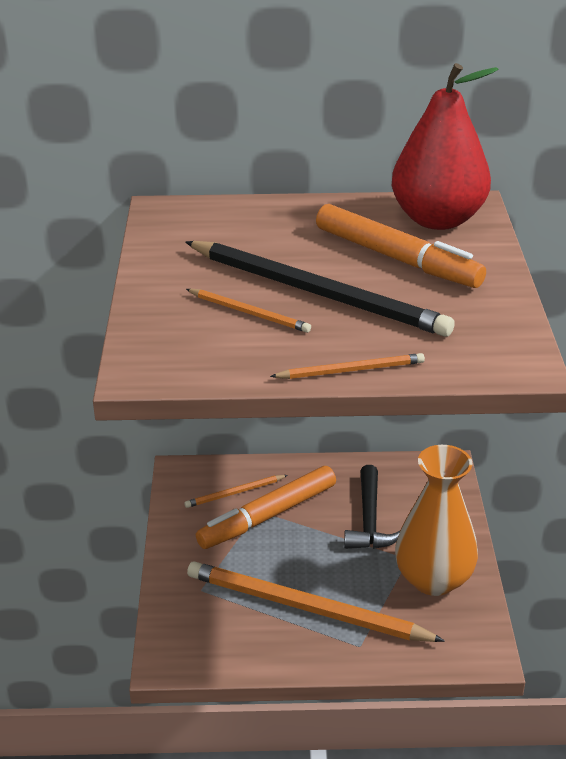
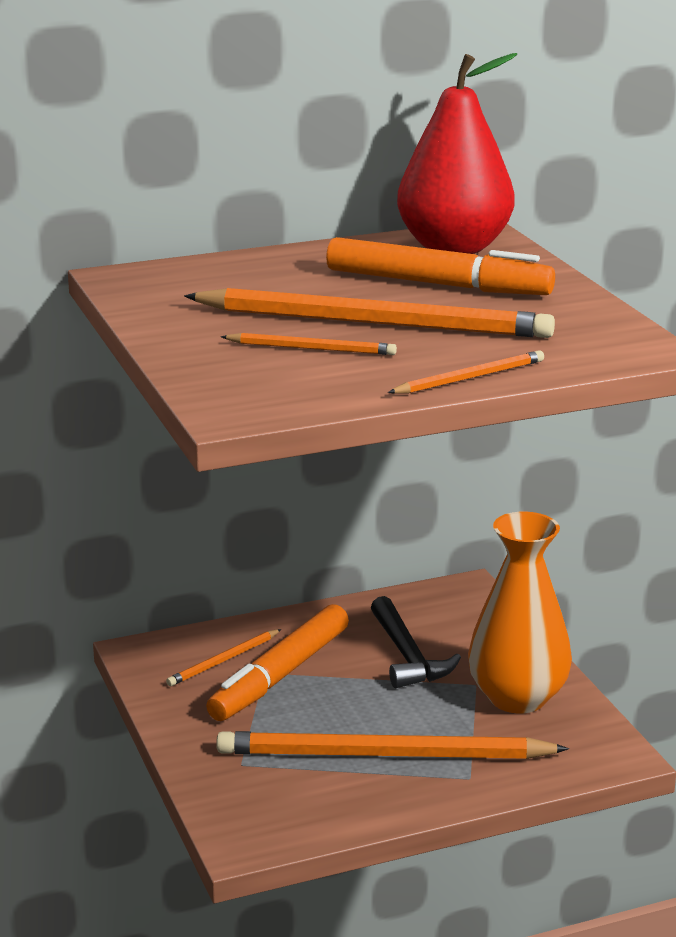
camera: 20 degrees left, 10 degrees down
black pencil [185,241,455,337] -> orange pencil [184,288,555,338]

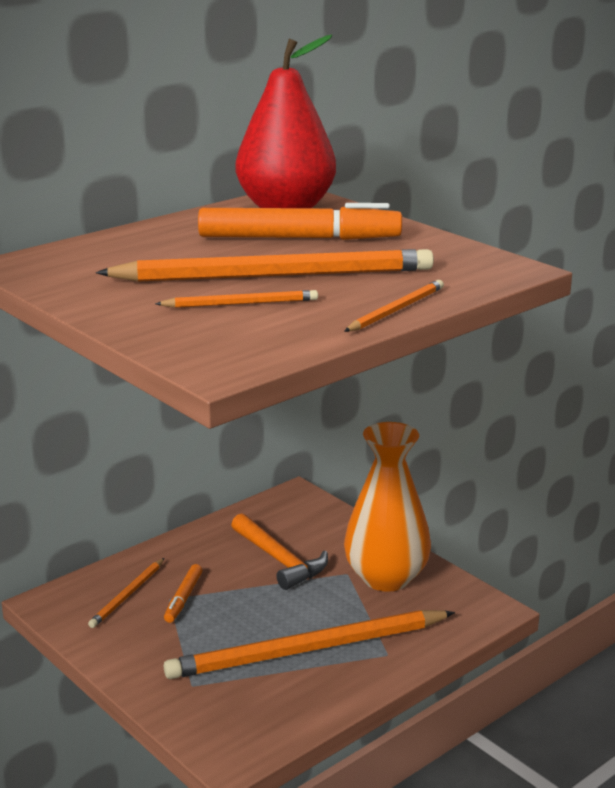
camera: 20 degrees left, 0 degrees up
orange marker [206,604,349,721] -> orange marker [164,564,202,623], size x0.48
black hammer [371,596,461,688] -> orange hammer [231,513,328,590]

